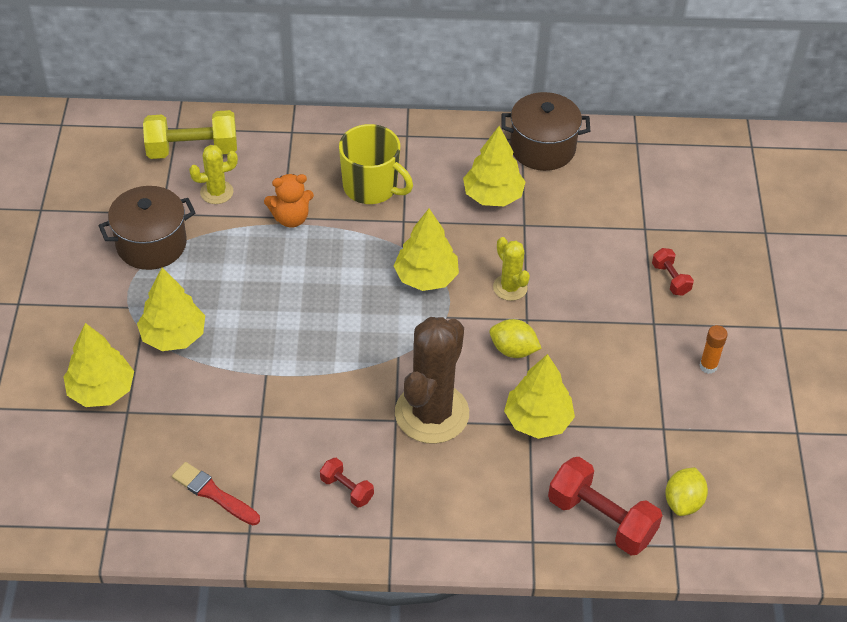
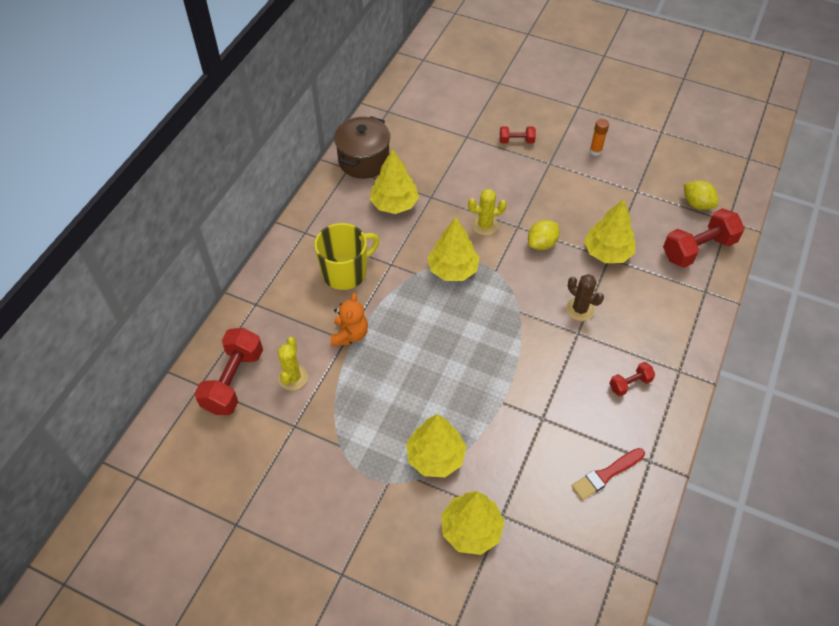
camera: 65 degrees left, 5 degrees up
brown pot [98,186,195,270] -> none
yellow dumbbell [143,110,237,159] -> red dumbbell [195,328,263,415]
brown cactus [395,317,469,444] -> brown cactus [566,274,604,321], size x0.50

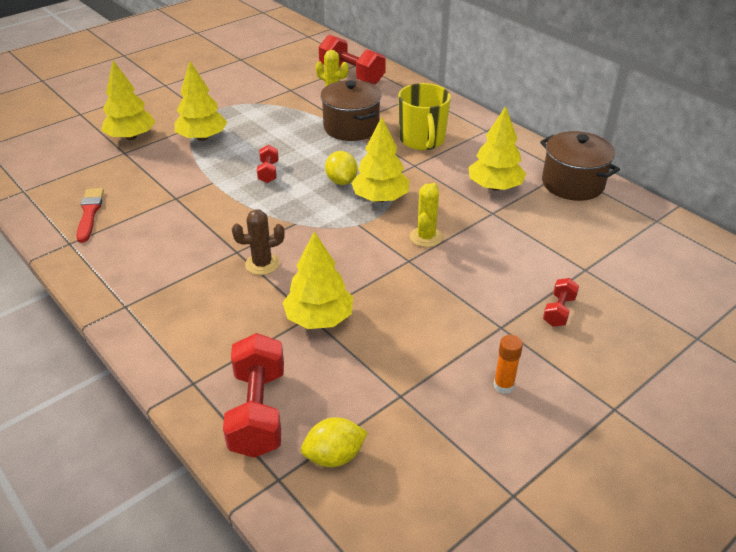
camera: 115 degrees right, 15 degrees down
orange teddy bear [330,293,368,346] -> brown pot [320,80,381,141]
yellow lemon [528,220,559,250] -> yellow lemon moved to [325,151,358,185]
red dumbbell [609,362,655,396] -> red dumbbell moved to [257,145,279,183]

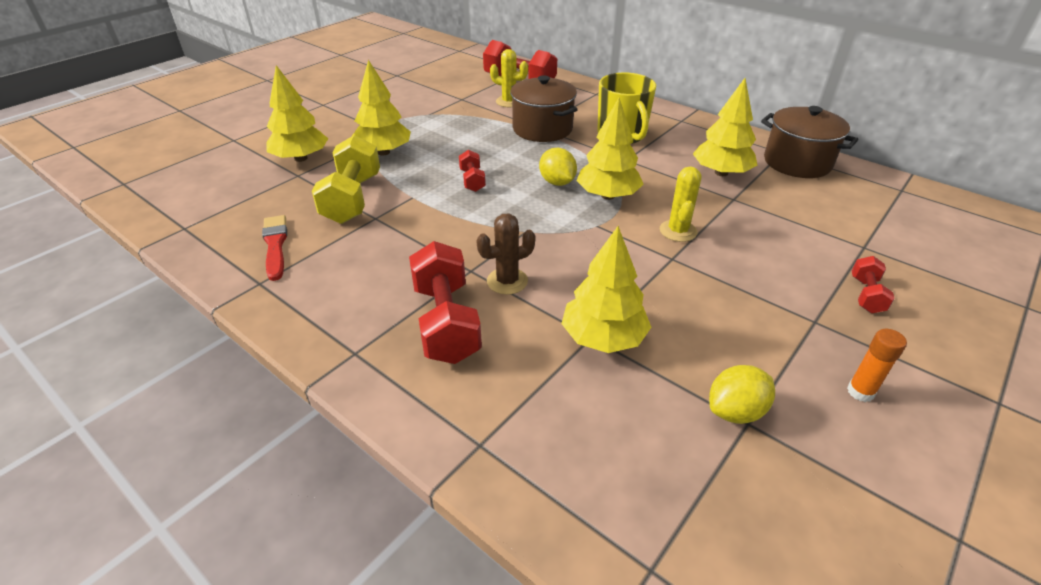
camera: 10 degrees left, 0 degrees up
red dumbbell [223,333,284,458] -> red dumbbell moved to [409,241,482,364]
yellow lemon [301,417,368,467] -> yellow lemon moved to [709,365,775,424]
none -> yellow dumbbell [312,135,380,224]

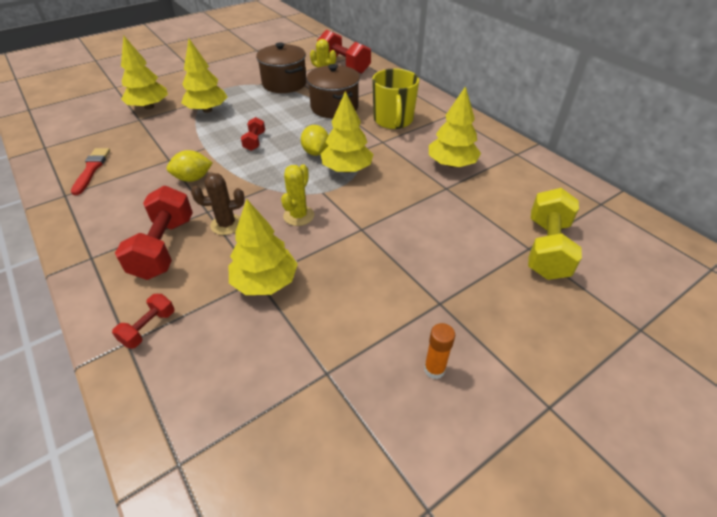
camera: 15 degrees right, 5 degrees up
yellow dumbbell [312,135,380,224] -> yellow dumbbell moved to [528,188,582,280]
yellow cactus [660,167,702,242] -> yellow cactus moved to [281,164,314,226]
yellow lemon [709,365,775,424] -> yellow lemon moved to [167,150,213,182]
brown pot [761,106,858,178] -> brown pot moved to [256,42,307,93]
red dumbbell [852,256,895,313] -> red dumbbell moved to [112,294,174,349]

